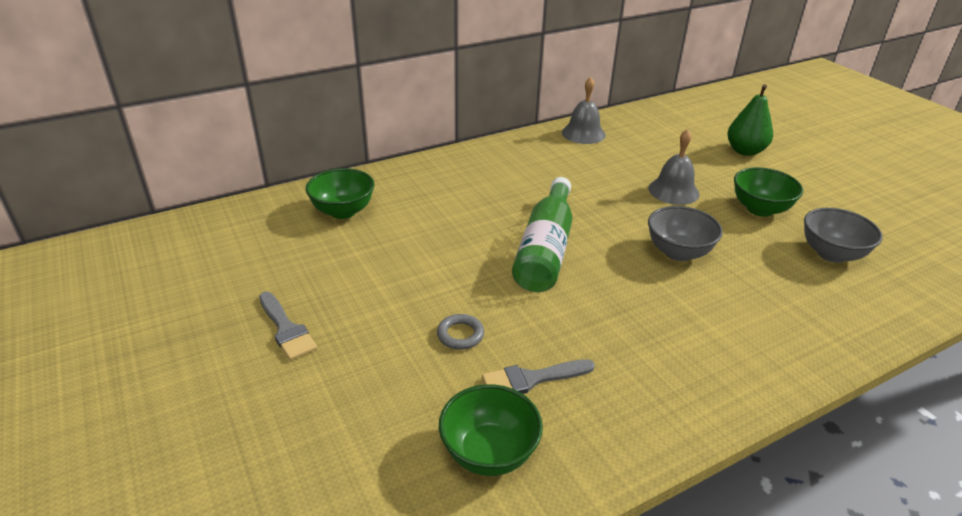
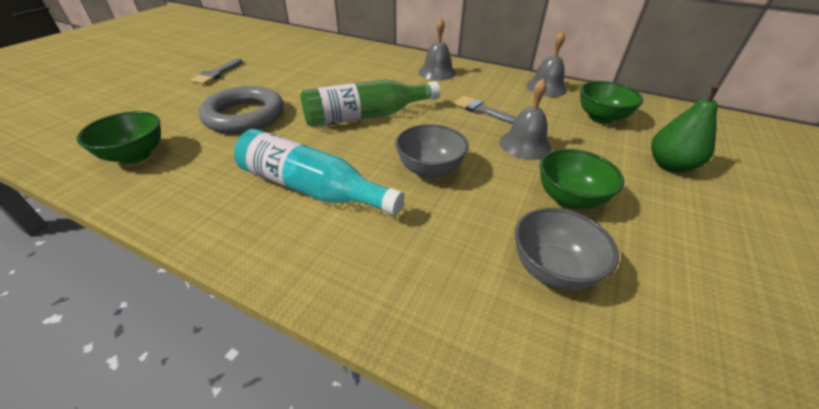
camera: 55 degrees right, 5 degrees up
green bowl [306,168,374,219] -> green bowl moved to [580,81,643,124]
grey ring [437,314,484,350] -> grey ring [199,86,284,134], size x2.40
grey brush [482,359,595,394] -> grey brush moved to [454,96,517,124]
none -> turquoise bottle [234,129,404,216]
none -> grey bell [419,18,456,81]

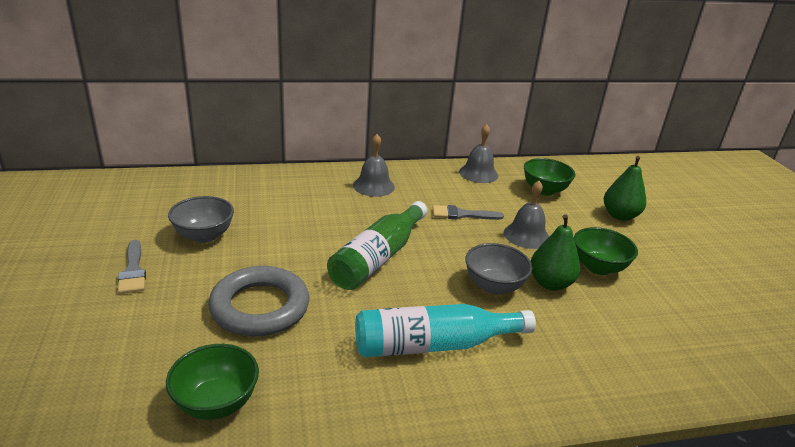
camera: 40 degrees left, 10 degrees down
grey bowl [515,208,619,290] -> grey bowl moved to [168,196,234,243]
none -> green pear [531,214,581,290]

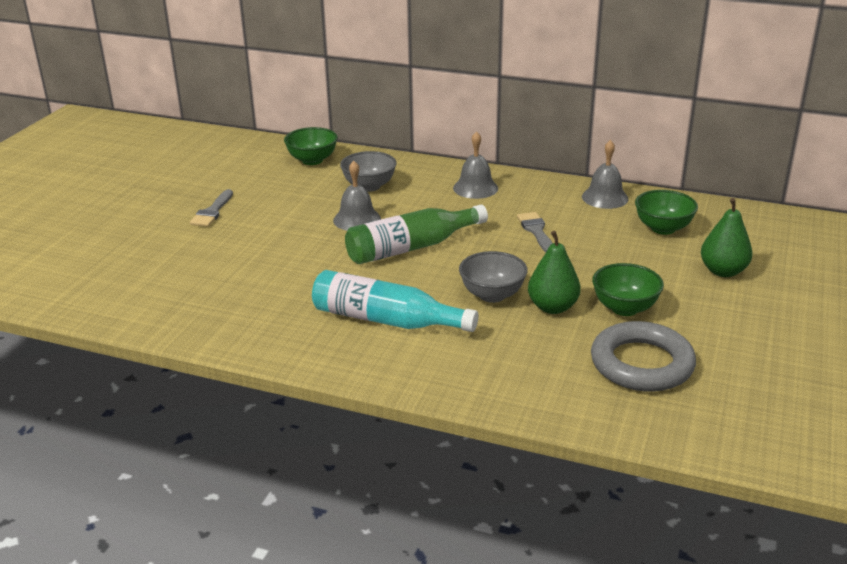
camera: 35 degrees right, 0 degrees up
green bowl [166,344,259,420] -> green bowl moved to [284,127,338,165]
grey bowl [168,196,234,243] -> grey bowl moved to [340,151,397,192]
grey ring [208,266,309,337] -> grey ring moved to [591,321,696,392]
grey brush [433,205,504,220] -> grey brush turned 45 degrees clockwise [517,212,553,252]
grey bell [504,181,549,249] -> grey bell moved to [333,161,381,231]

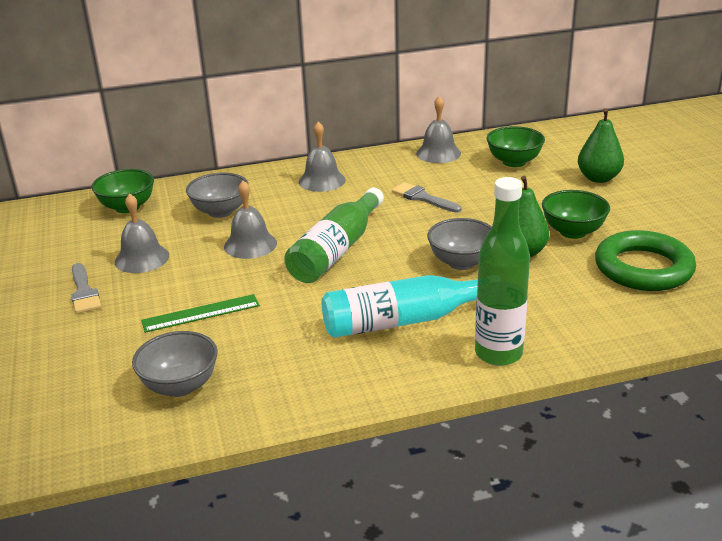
camera: 35 degrees left, 0 degrees up
grey ring [591,321,696,392] -> green ring [595,230,696,291]
none -> grey bell [115,193,169,273]
none -> grey bowl [132,331,218,397]
none -> green ruler [141,294,260,333]
none -> green bottle [475,177,530,366]

